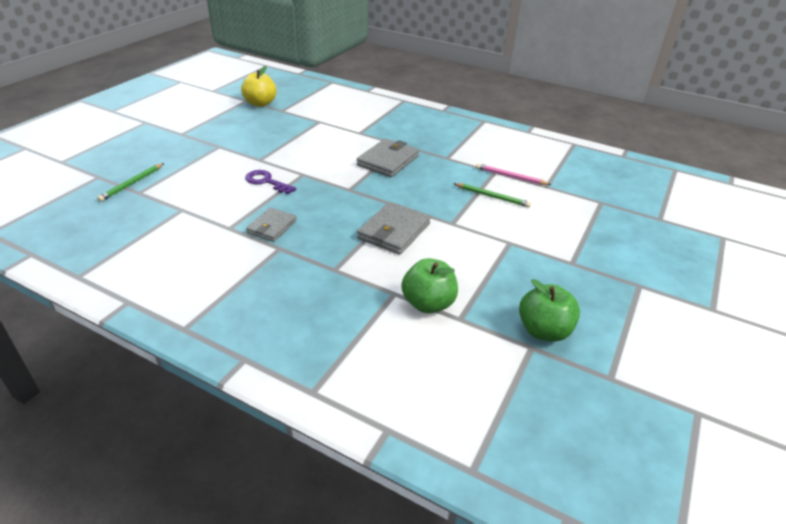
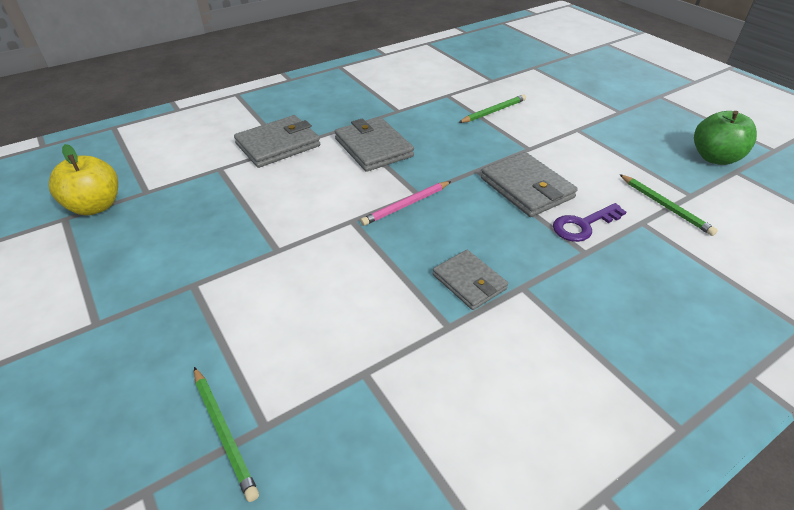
camera: 60 degrees left, 5 degrees up
purple key [245,170,296,194] -> purple key moved to [553,203,626,242]
green apple [401,258,458,313] -> green pencil [619,174,718,236]
pink pencil [476,163,551,185] -> pink pencil moved to [360,181,451,226]
none -> grey wallet [234,115,320,168]

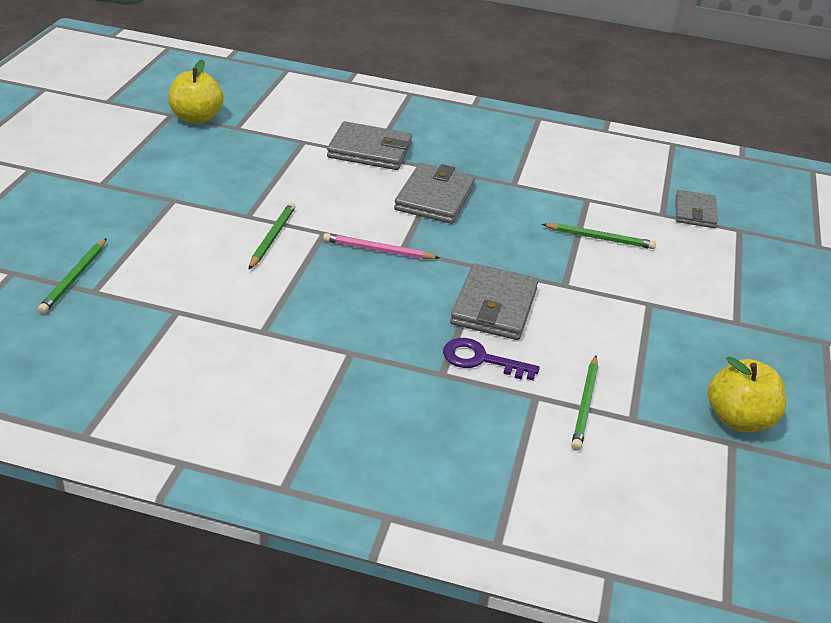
camera: 45 degrees right, 5 degrees down
grey wallet [433,250,508,310] -> grey wallet moved to [676,190,718,228]
green apple [694,111,757,165] -> yellow apple [708,356,786,432]
none -> green pencil [248,203,296,270]

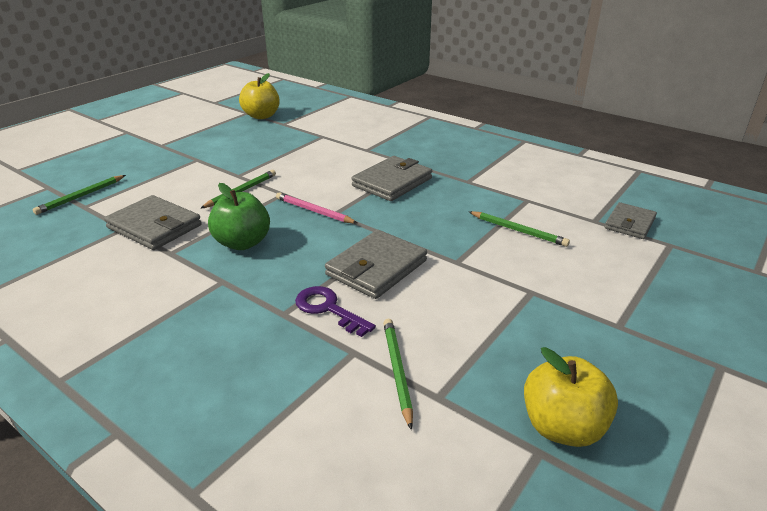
camera: 25 degrees right, 5 degrees down
grey wallet [327,121,412,170] -> grey wallet moved to [104,195,202,250]
green pencil [571,355,598,451] -> green pencil turned 135 degrees clockwise [383,319,413,430]
none -> green apple [208,183,270,250]

